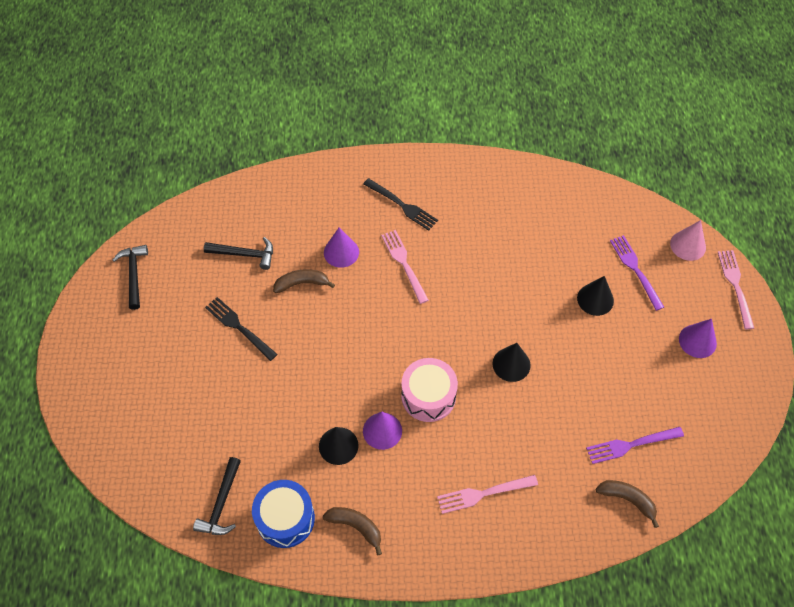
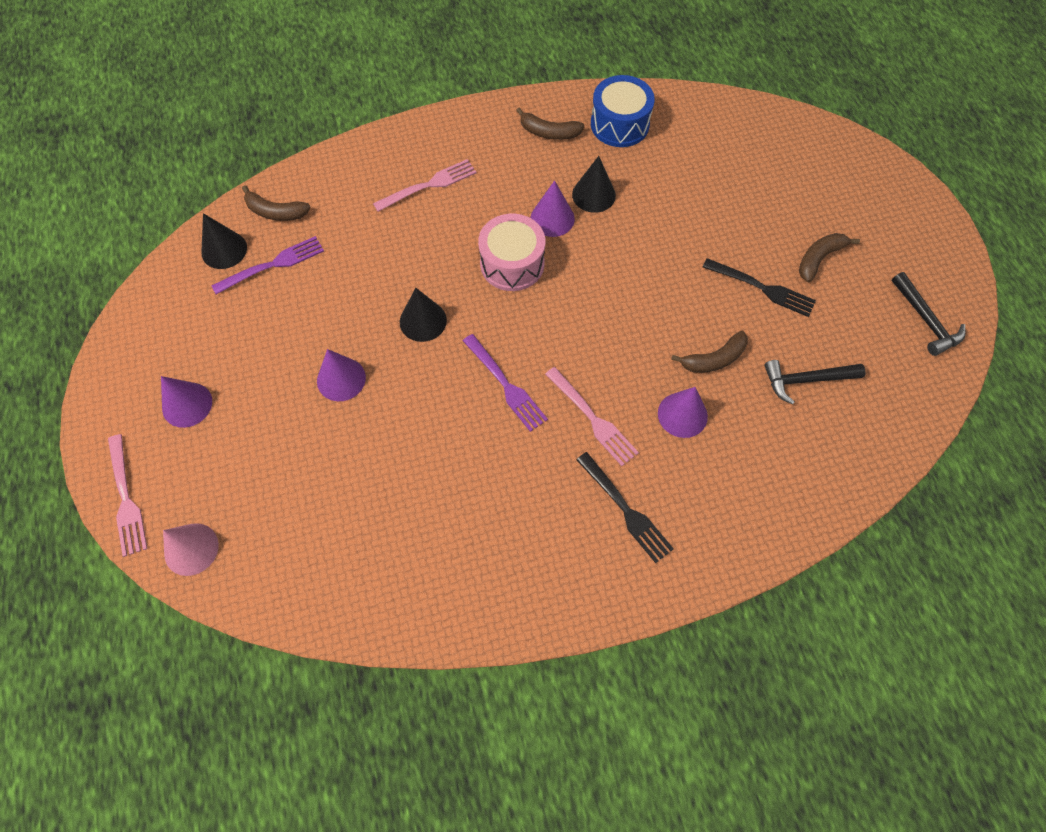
camera: 165 degrees right, 5 degrees up
black hammer [193,457,241,535] -> none
black fork [363,178,438,231] -> black fork turned 150 degrees counterclockwise [576,452,674,563]
black cone [577,276,614,316] -> black cone moved to [201,213,247,269]
purple fork [610,235,664,311] -> purple fork moved to [463,334,548,432]
none -> purple cone [317,349,366,401]
none -> brown banana [799,233,860,282]

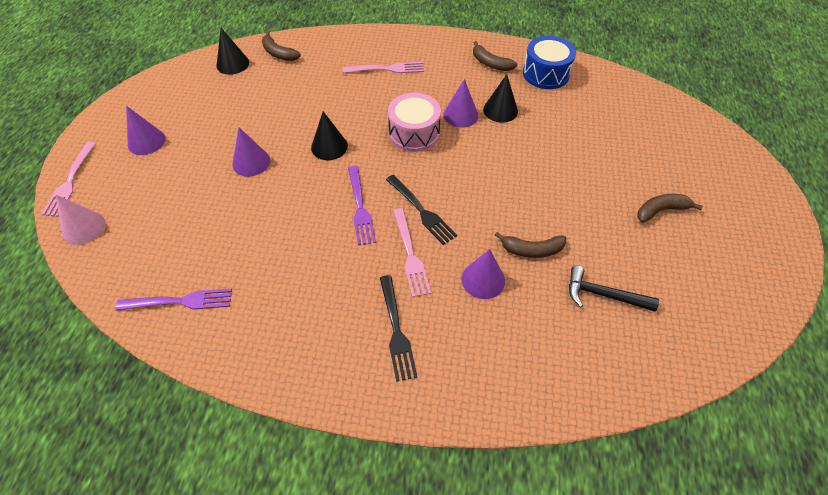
camera: 25 degrees right, 10 degrees down
purple fork [211,236,324,294] -> purple fork moved to [116,289,232,311]
black fork [703,258,816,317] -> black fork moved to [386,175,457,245]
black hammer [892,272,966,356] -> none

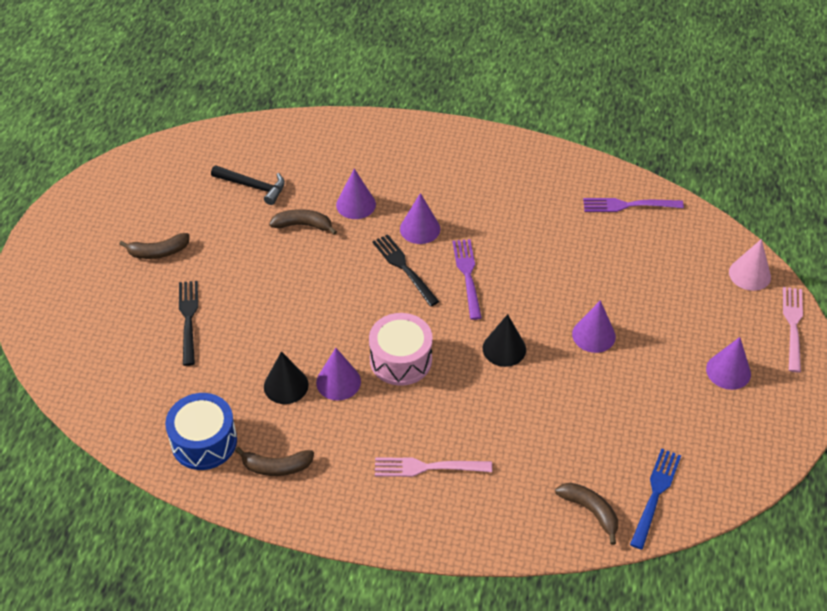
camera: 175 degrees left, 5 degrees down
black cone [216,28,249,75] -> blue fork [630,448,681,550]
black fork [380,275,417,382] -> black fork moved to [179,281,198,366]
pink fork [393,208,432,297] -> purple cone [400,193,440,244]
brown banana [473,41,517,71] -> brown banana turned 135 degrees clockwise [235,447,314,476]

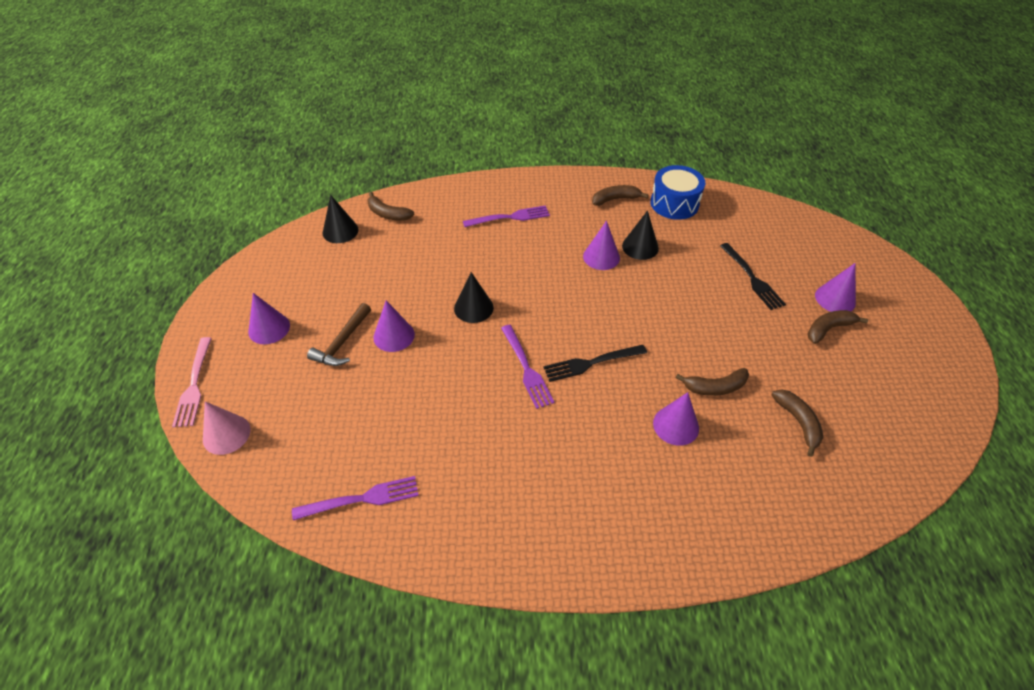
camera: 165 degrees right, 0 degrees up
black hammer [211,165,285,205] -> brown banana [772,389,823,457]
pink drum [369,313,433,386] -> none
black fork [372,234,440,306] -> black fork turned 120 degrees clockwise [543,345,647,382]
pink fork [375,458,492,477] -> purple fork [463,205,550,227]
purple cone [400,193,440,244] -> purple cone moved to [815,263,856,312]
blue fork [630,448,681,550] -> black cone [323,195,359,243]
none -> brown hammer [307,303,371,366]

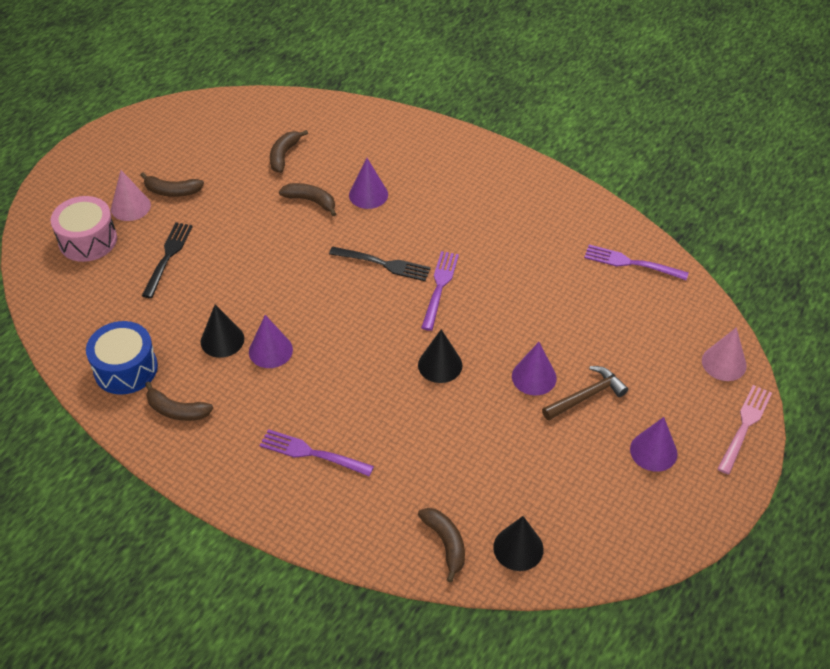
camera: 145 degrees left, 0 degrees up
purple cone [815,263,856,312] -> pink cone [111,170,151,221]
none -> pink drum [51,196,117,262]

